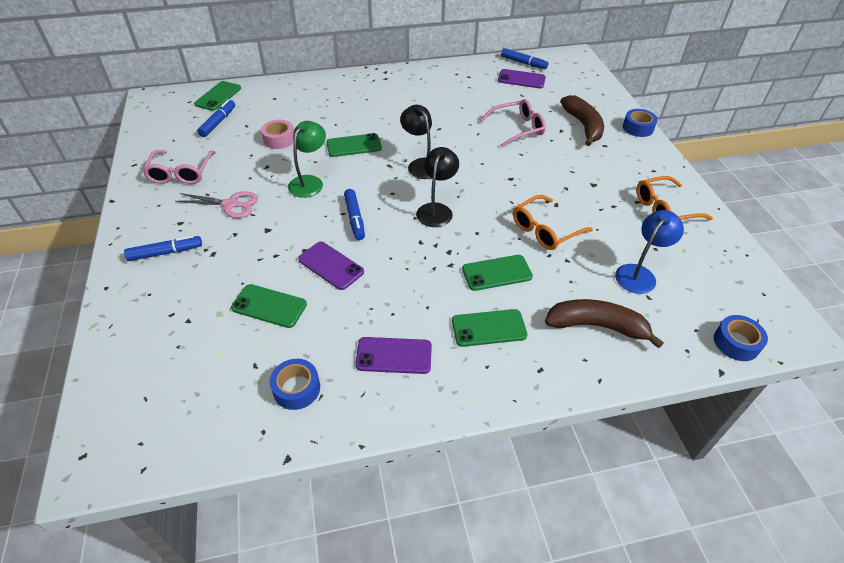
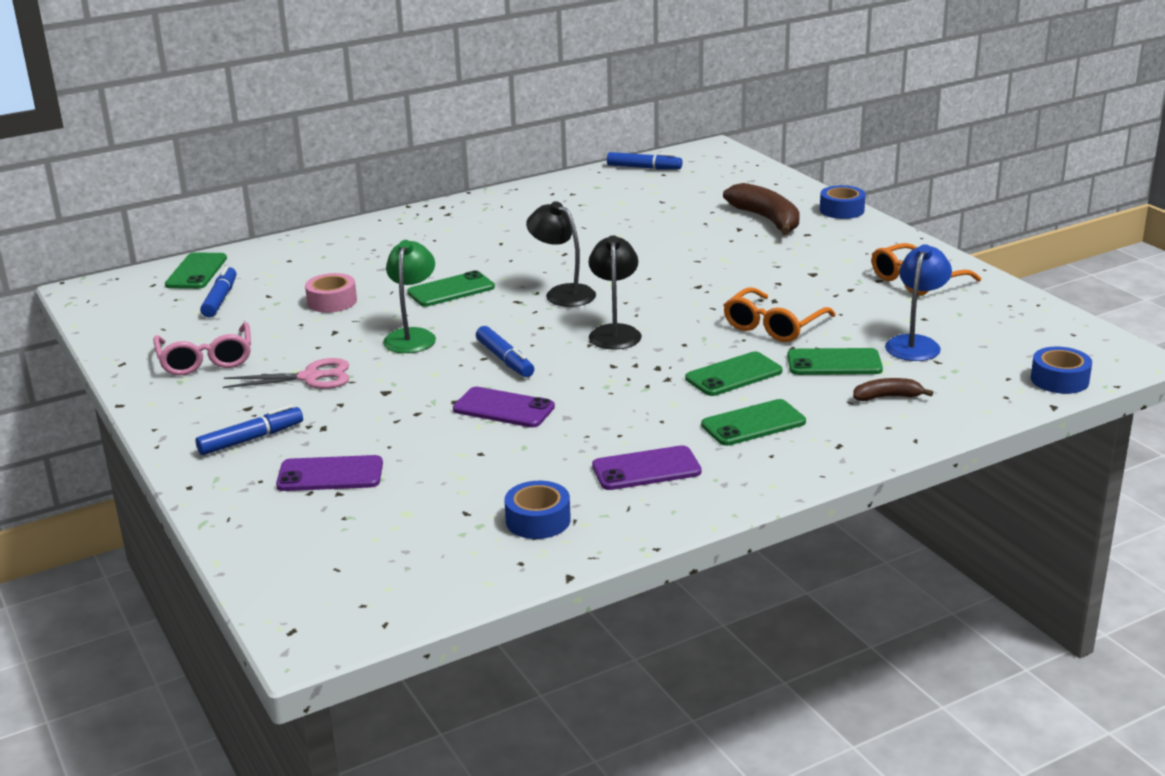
camera: 15 degrees left, 20 degrees down
green phone [231,284,307,328] -> green phone moved to [787,348,883,375]
pink glasses [480,99,546,148] -> none
purple phone [498,69,546,88] -> purple phone moved to [276,455,383,491]
brown banana [545,299,664,349] -> brown banana [853,378,933,401], size x0.53

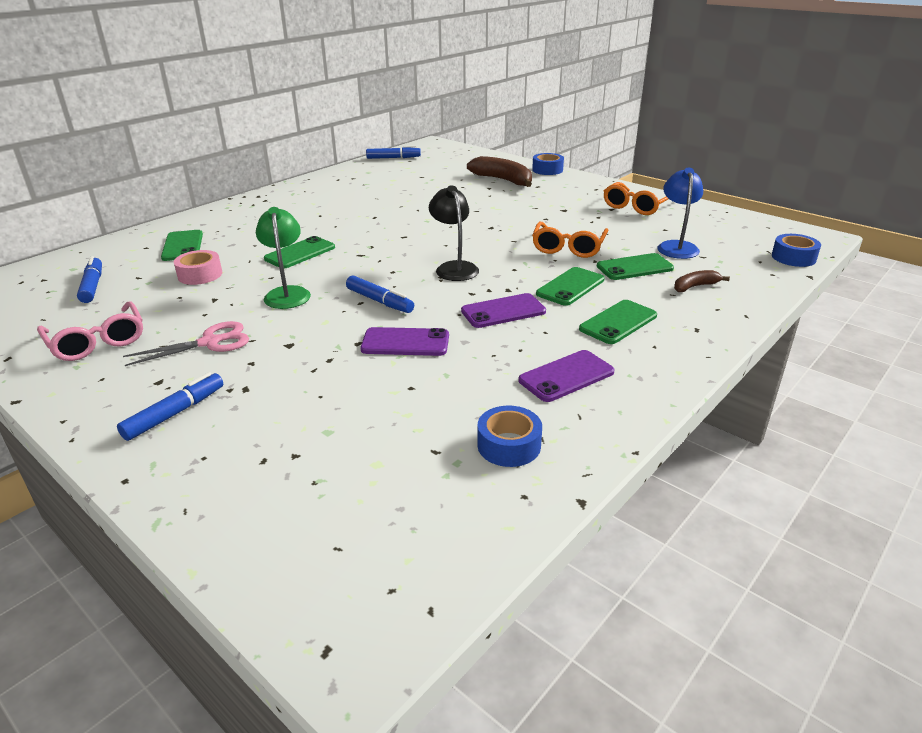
camera: 20 degrees left, 5 degrees up
green phone [165,252,227,289] -> green phone moved to [161,230,203,261]
purple phone [276,455,383,491] -> purple phone moved to [461,293,546,328]
black lamp [526,201,596,307] -> none

